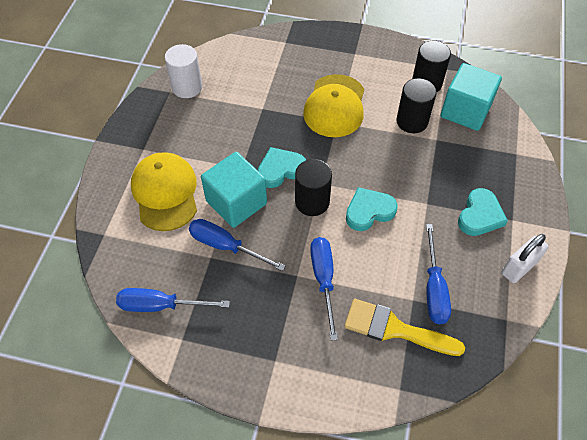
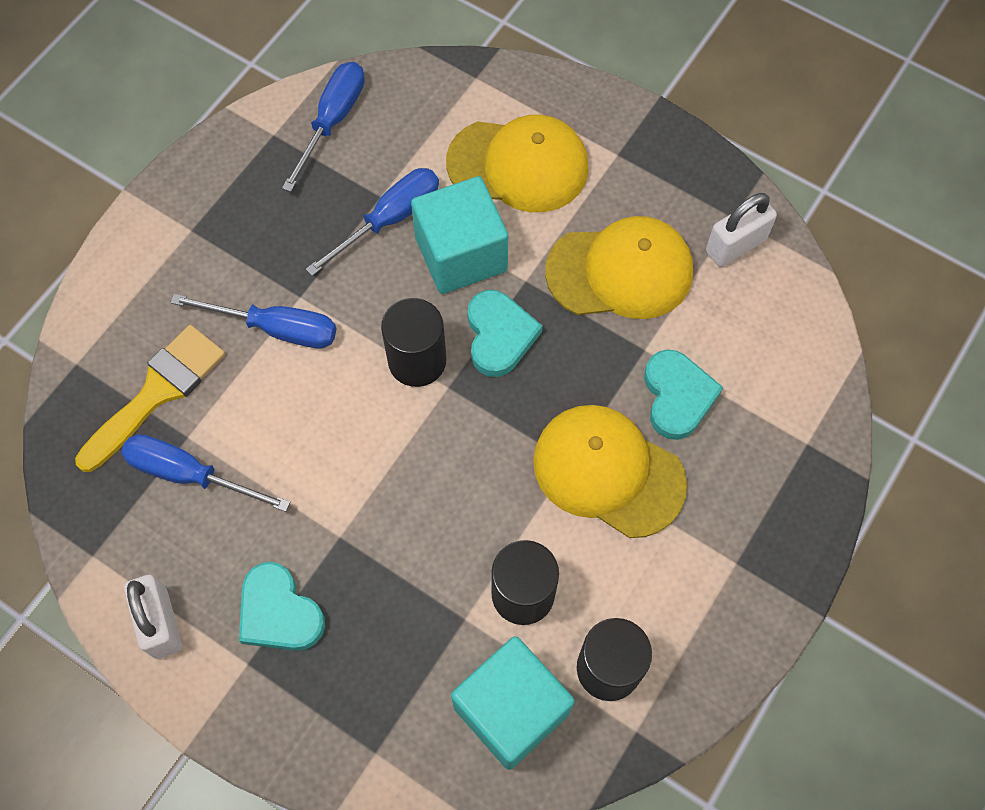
camera: 110 degrees right, 10 degrees up
white cylinder [165,44,202,98] -> white padlock [706,193,777,267]
turquoise heart [346,187,398,231] -> turquoise heart moved to [644,350,723,440]
none -> yellow cap [545,216,693,319]

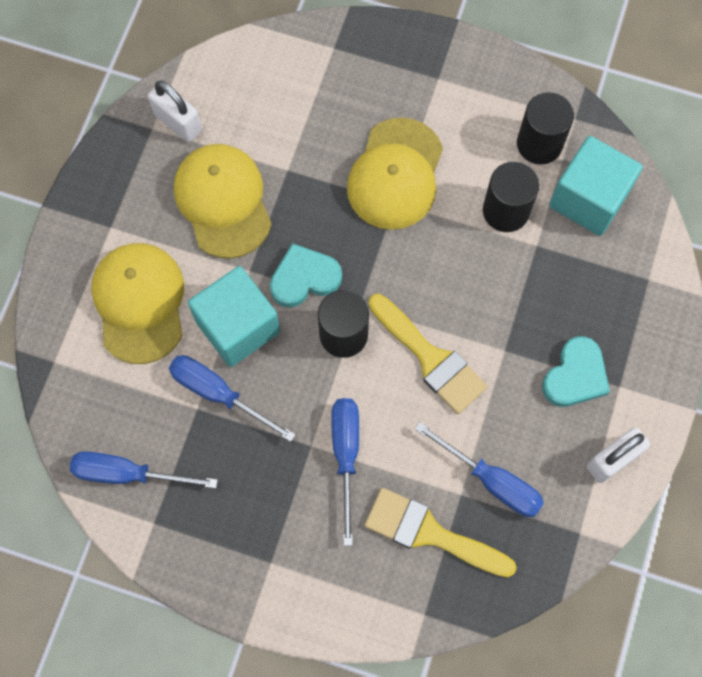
camera: 105 degrees left, 5 degrees up
blue screwdriver [121,434,290,512] -> blue screwdriver turned 60 degrees counterclockwise [415,422,544,517]
turquoise heart [644,350,723,440] -> none
none -> yellow brush [369,294,487,414]

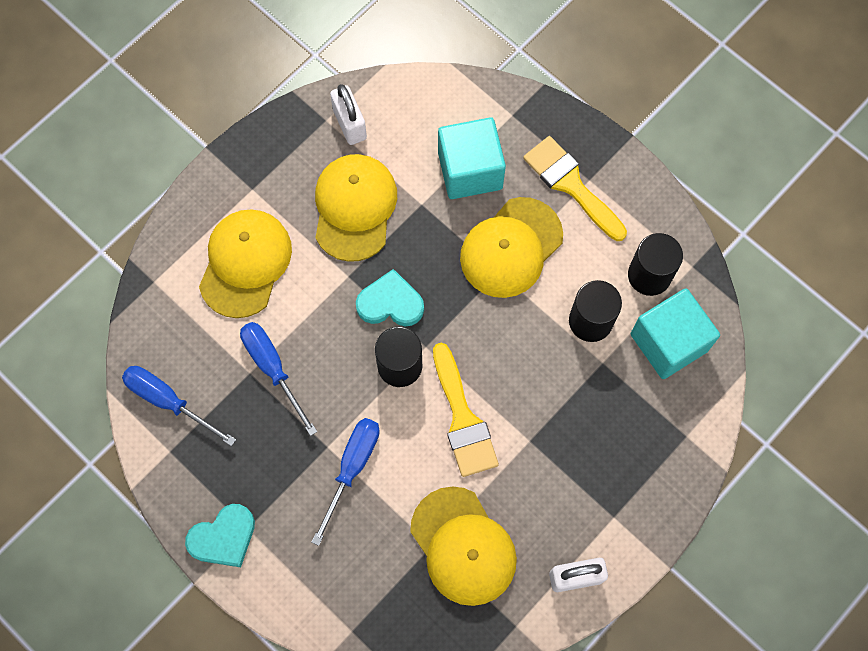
camera: 25 degrees right, 0 degrees up
turquoise cube [188,266,280,367] -> turquoise cube moved to [438,117,506,199]
yellow brush [365,488,517,578] -> yellow brush moved to [523,136,627,241]
blue screwdriver [415,422,544,517] -> yellow cap [410,486,517,606]
turquoise heart [542,336,610,407] -> turquoise heart moved to [185,504,255,567]

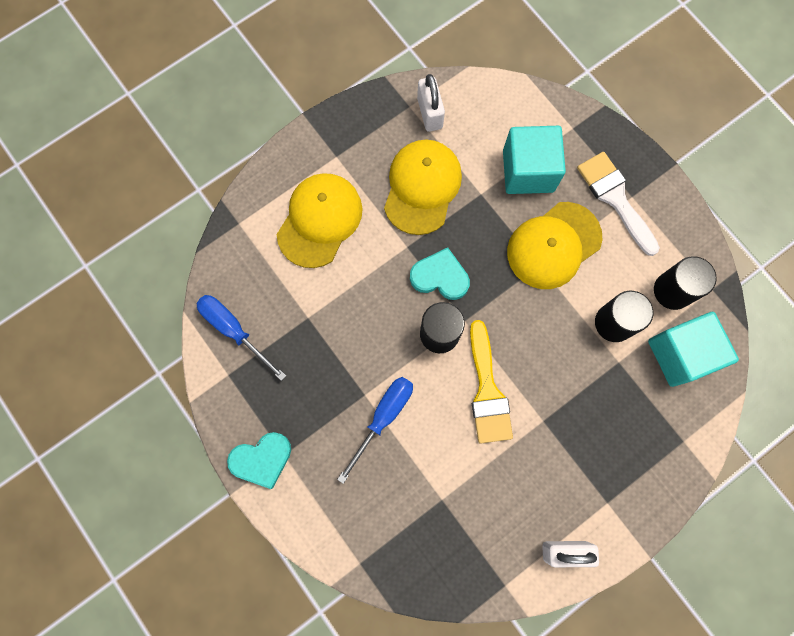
camera: 10 degrees right, 5 degrees up
blue screwdriver [240,322,317,436] -> none
yellow cap [410,486,517,606] -> none
yellow brush [523,136,627,241] -> white brush [577,152,660,256]

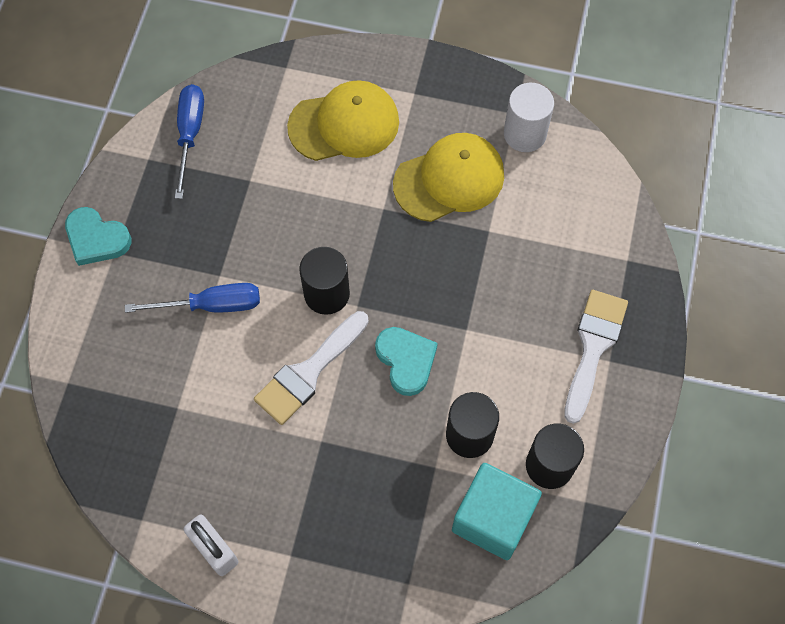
camera: 50 degrees right, 10 degrees down
turquoise heart [410,247,470,300] -> turquoise heart moved to [375,327,438,396]
white padlock [417,74,445,132] -> white cylinder [504,83,554,152]
yellow brush [470,320,513,444] -> white brush [254,311,369,425]
turquoise cube [503,126,566,194] -> none
yellow cap [507,202,602,289] -> none

